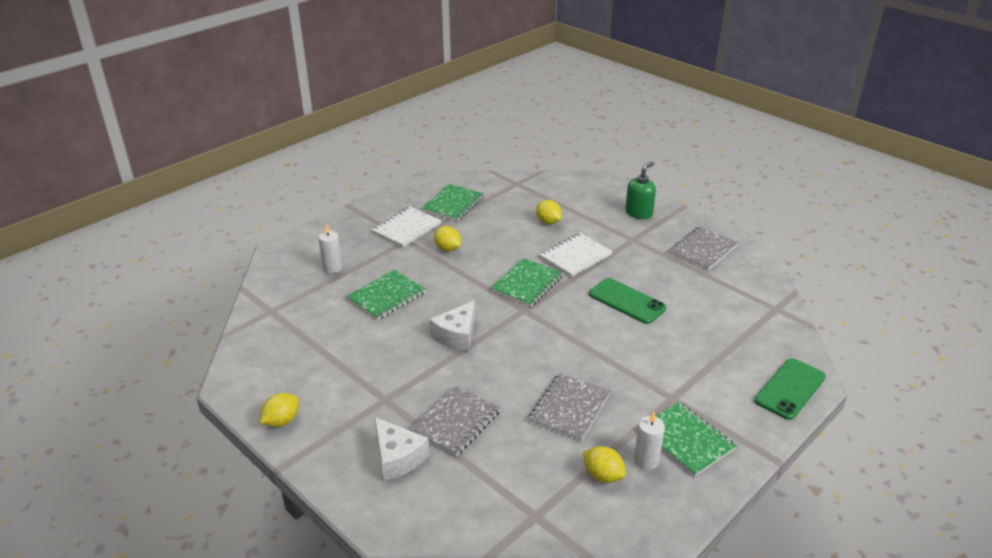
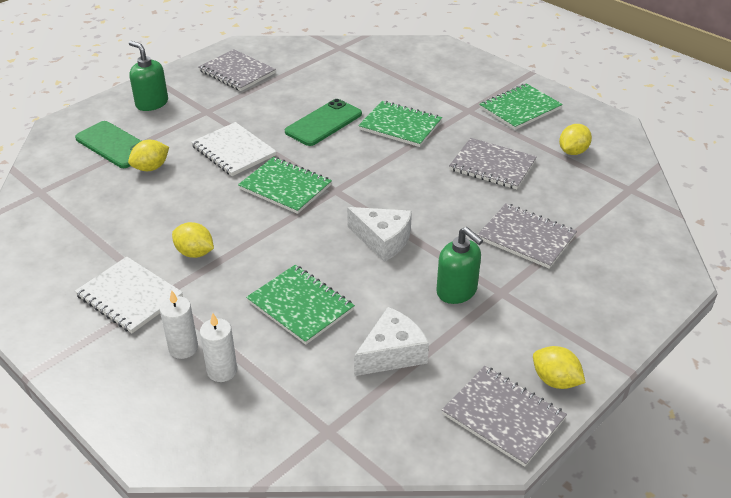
camera: 90 degrees left, 5 degrees up
white cheese [374,417,429,481] -> white cheese moved to [354,307,429,376]
green notebook [422,184,484,221] -> green notebook moved to [358,101,442,147]
yellow lemon [434,226,461,251] -> yellow lemon turned 75 degrees clockwise [172,222,214,258]
white candle [634,411,665,470] -> white candle moved to [160,291,198,359]
green phone [754,358,826,420] -> green phone moved to [75,121,141,168]
none -> green soap dispenser [436,227,483,304]
none -> grey notebook [442,366,567,467]

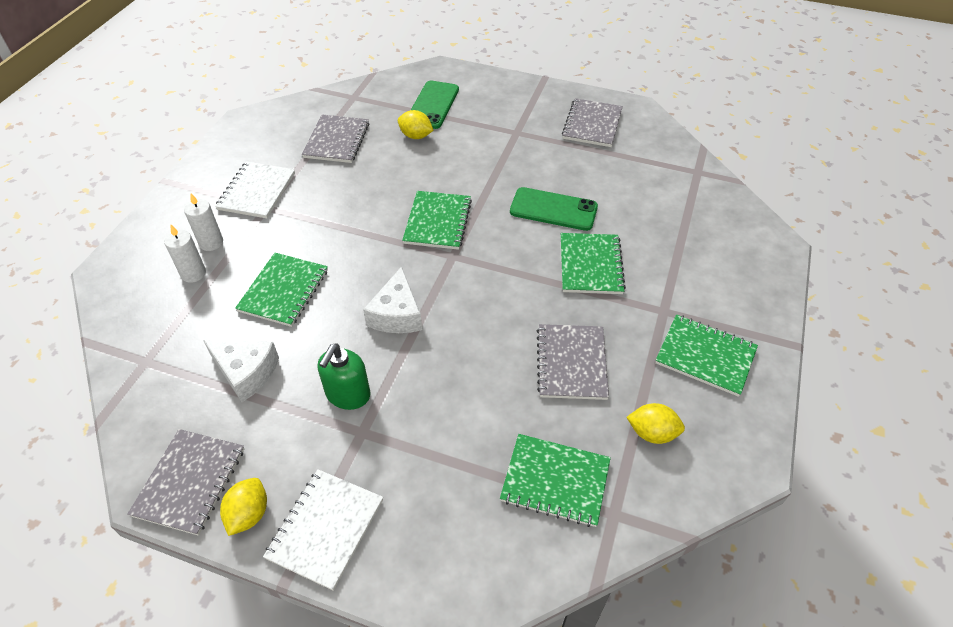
camera: 65 degrees right, 10 degrees up
green soap dispenser [129,41,168,111] -> none
yellow lemon [172,222,214,258] -> none
white notebook [191,122,277,176] -> white notebook moved to [263,469,383,591]
grey notebook [477,203,577,269] -> grey notebook moved to [302,114,369,163]
none -> green notebook [500,434,611,527]

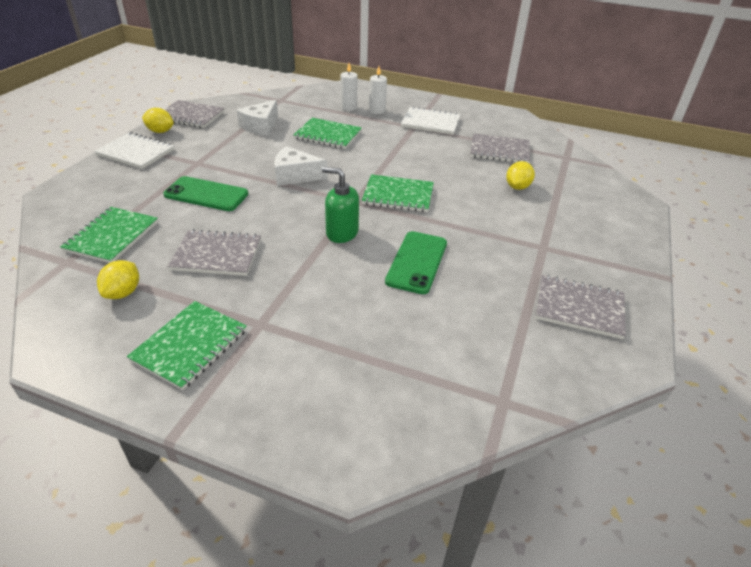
camera: 90 degrees right, 10 degrees down
green soap dispenser [318,343,371,410] -> green soap dispenser moved to [322,167,359,243]
green phone [411,80,459,129] -> green phone moved to [163,176,248,211]
green notebook [561,233,626,294] -> none

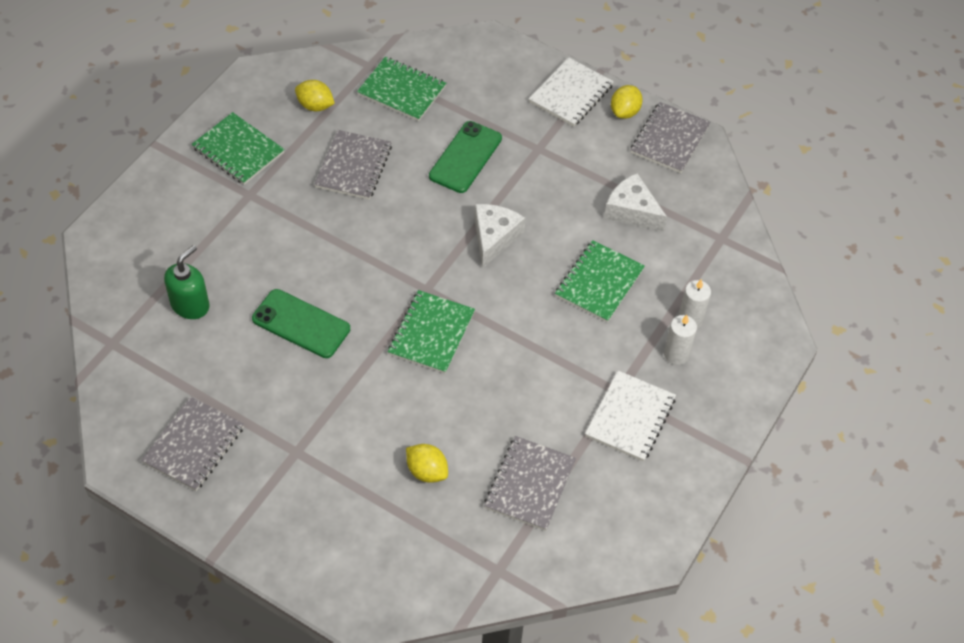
camera: 100 degrees right, 15 degrees up
green soap dispenser [322,167,359,243] -> green soap dispenser moved to [164,245,210,319]

